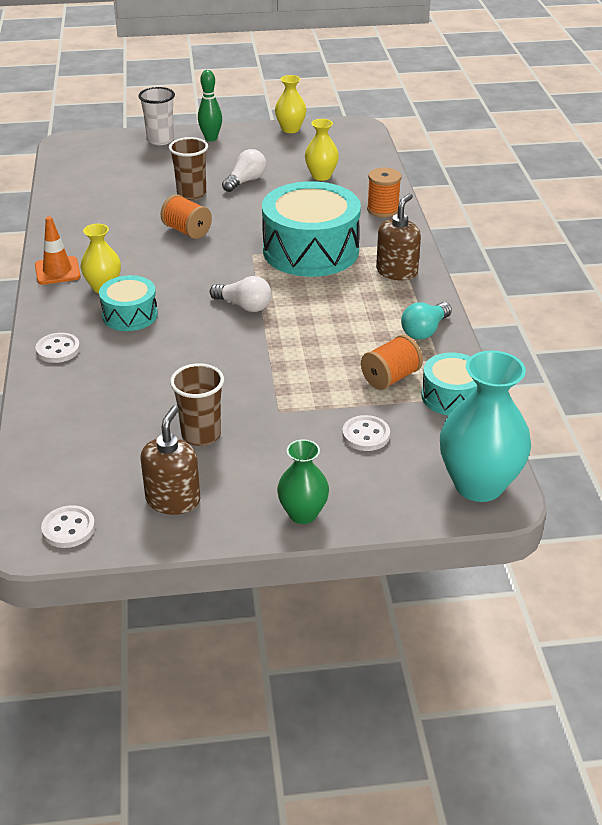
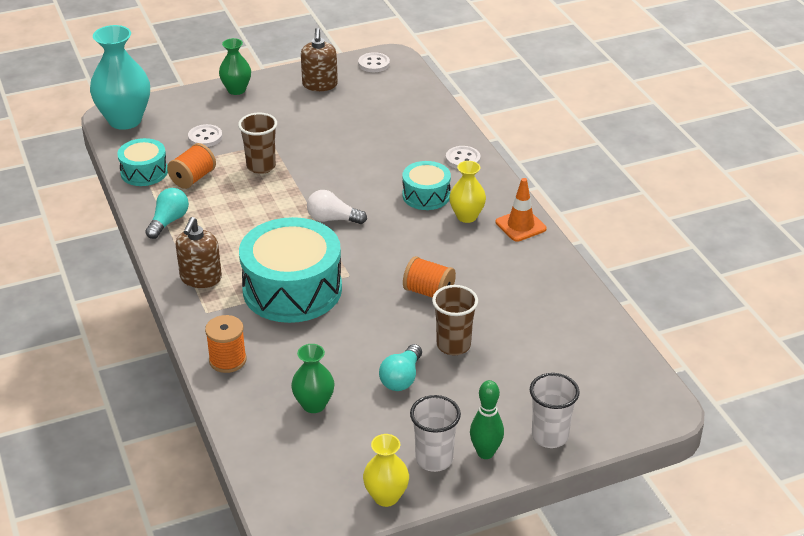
camera: 165 degrees right, 0 degrees up
brown cup [170,363,224,446] -> brown cup moved to [238,113,277,174]
white light bulb [222,149,266,192] -> turquoise light bulb [379,344,422,391]
yellow vase [305,119,339,181] -> green vase [291,344,334,413]
none -> white cup [410,395,461,472]

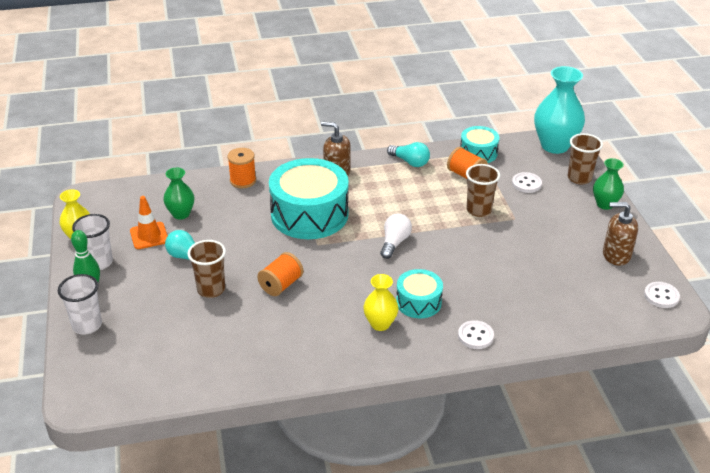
camera: 100 degrees right, 0 degrees up
orange traffic cone [495,178,547,242] -> orange traffic cone moved to [130,196,168,249]
none -> brown cup [568,133,603,185]

